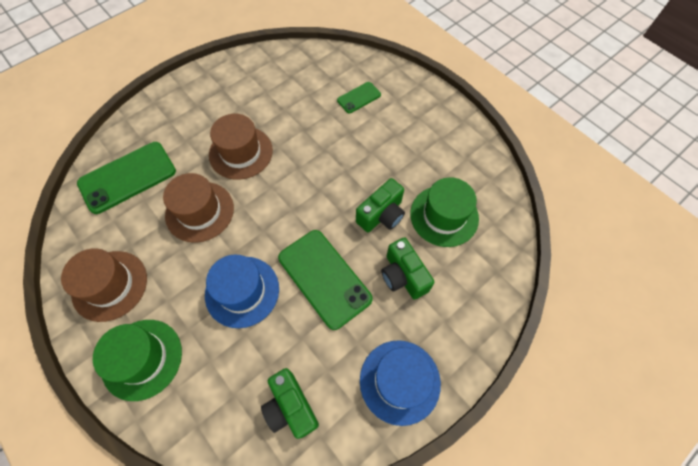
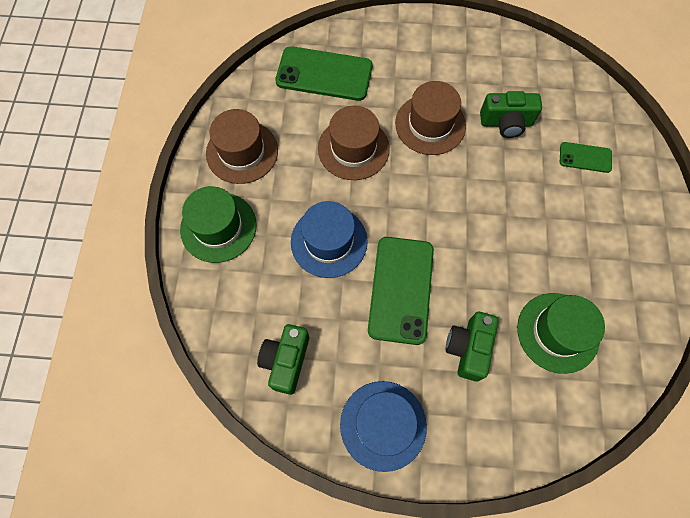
camera: 45 degrees right, 5 degrees up
green camera [356,178,405,232] -> green camera moved to [480,91,542,138]

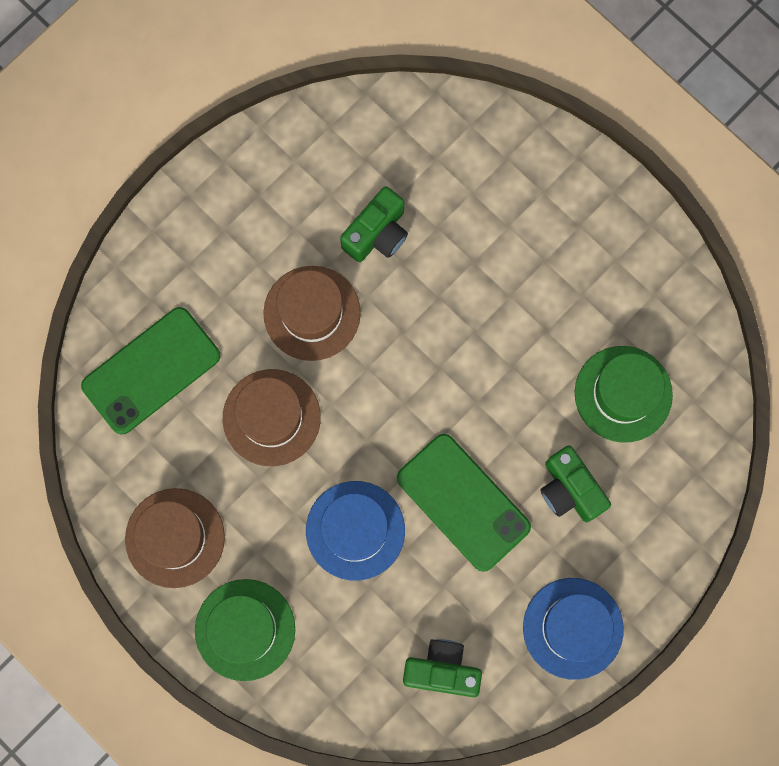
camera: 50 degrees left, 10 degrees up
green camera [257,324,309,395] -> green camera turned 135 degrees clockwise [403,639,482,697]
green phone [560,142,612,173] -> none

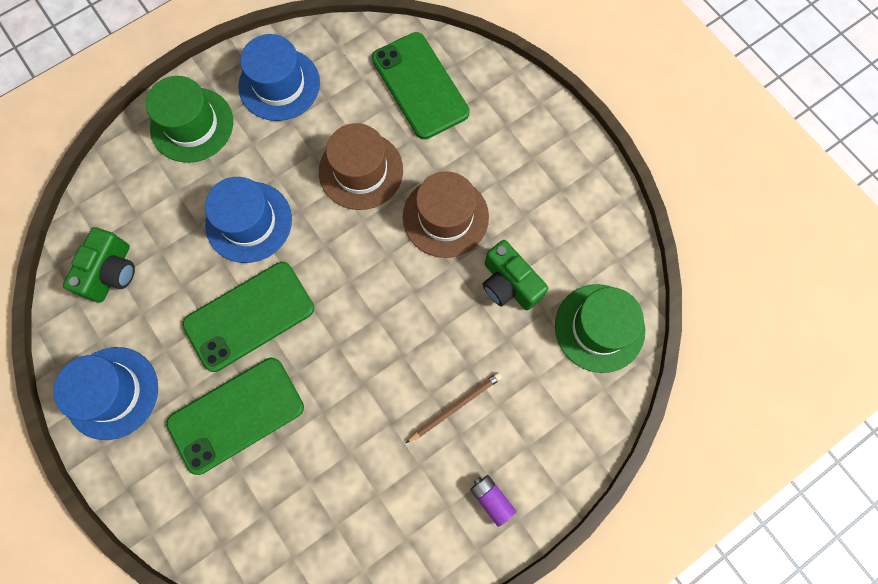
camera: 100 degrees right, 5 degrees down
brown hat [125,488,225,588] -> blue hat [238,34,320,121]
green camera [540,445,611,522] -> green phone [166,358,304,475]
green hat [575,346,673,443] -> green hat moved to [555,284,645,373]
none -> brown pencil [406,372,502,443]
none -> purple battery [470,475,516,527]

